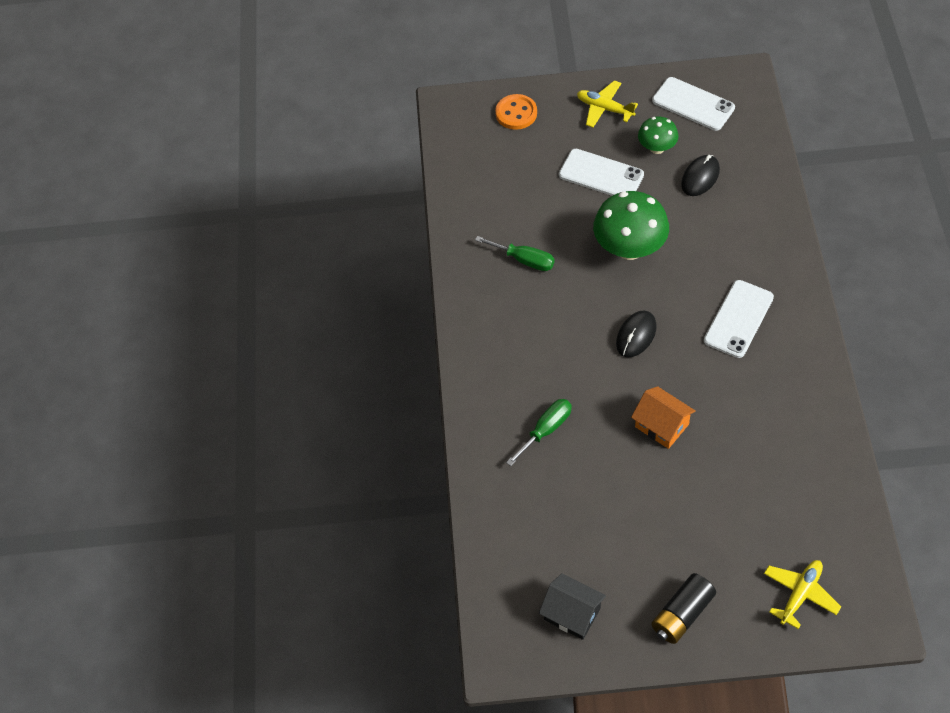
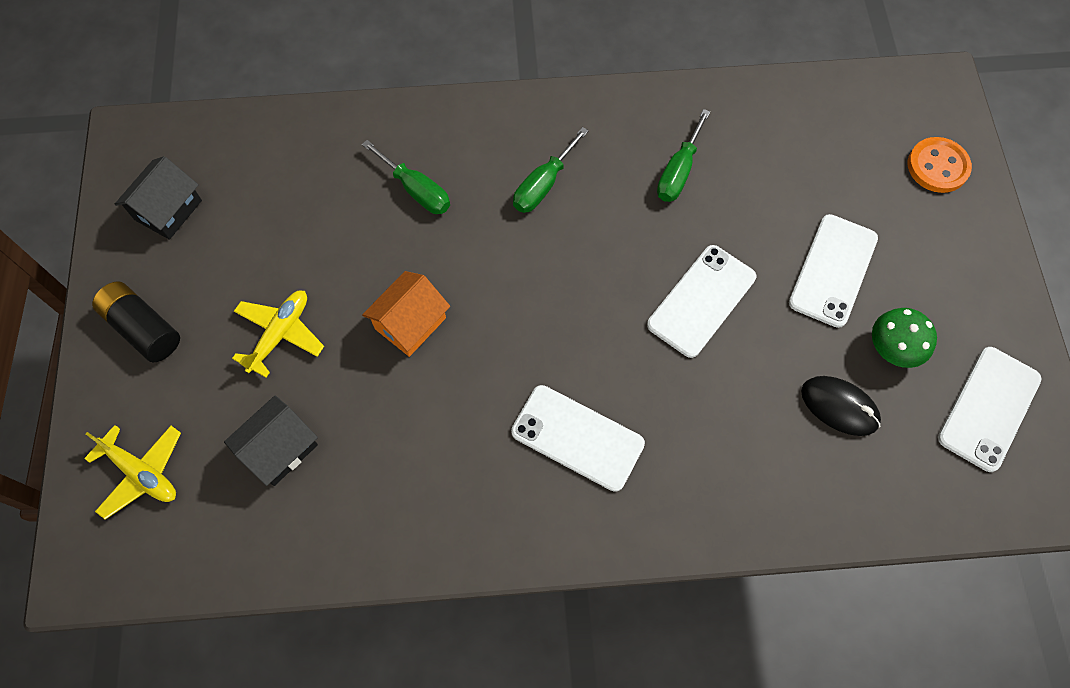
camera: 85 degrees right, 10 degrees up
yellow plane [577,80,638,128] -> yellow plane moved to [232,291,324,377]
green mushroom [593,191,669,260] -> white phone [647,245,756,358]
black mouse [616,311,657,358] -> none
none -> black house [224,395,318,486]
none -> green screwdriver [513,127,589,213]

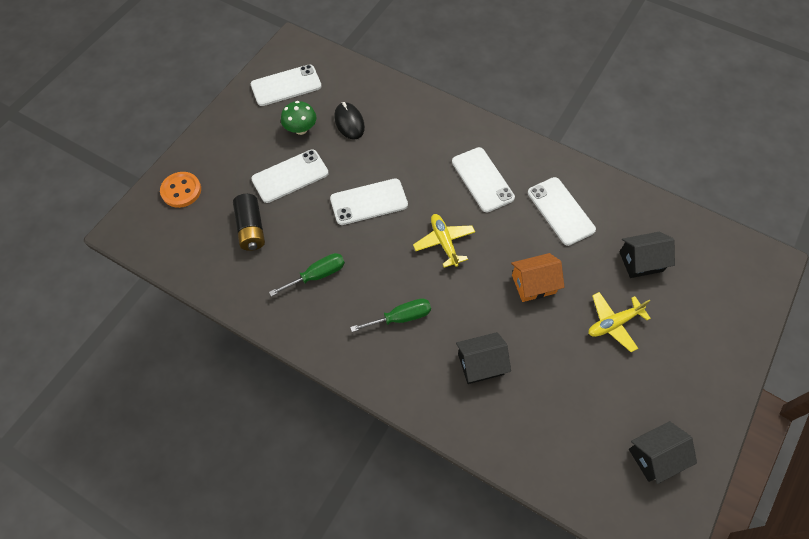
camera: 145 degrees left, 5 degrees down
yellow plane [84,425,181,520] -> yellow plane moved to [413,214,475,268]
black battery [92,281,180,362] -> black battery moved to [233,194,265,251]
green screwdriver [362,140,450,214] -> black house [456,332,511,384]
none -> white phone [528,177,596,246]

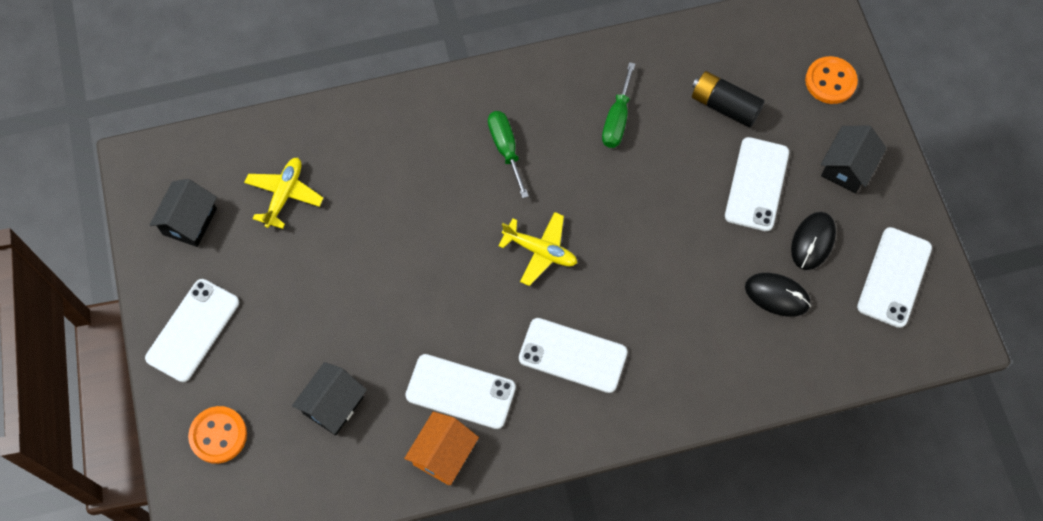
camera: 135 degrees right, 5 degrees up
green mushroom [281,101,316,135] -> black mouse [791,212,836,270]
white phone [330,178,408,225] -> white phone moved to [145,279,239,382]
green screwdriver [350,298,431,332] -> green screwdriver turned 135 degrees clockwise [488,111,529,198]
black house [456,332,511,384] -> black house moved to [821,125,886,193]
orange house [511,253,565,302] -> orange house moved to [404,412,479,485]
yellow plane [588,292,651,352] -> yellow plane moved to [244,158,323,229]
none -> orange button [188,406,247,464]

